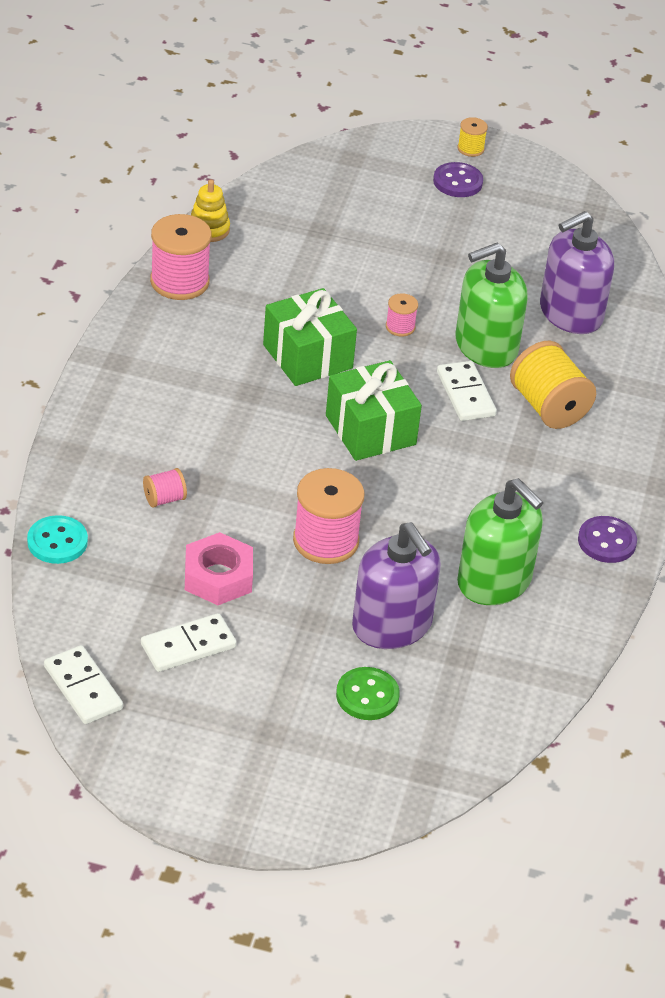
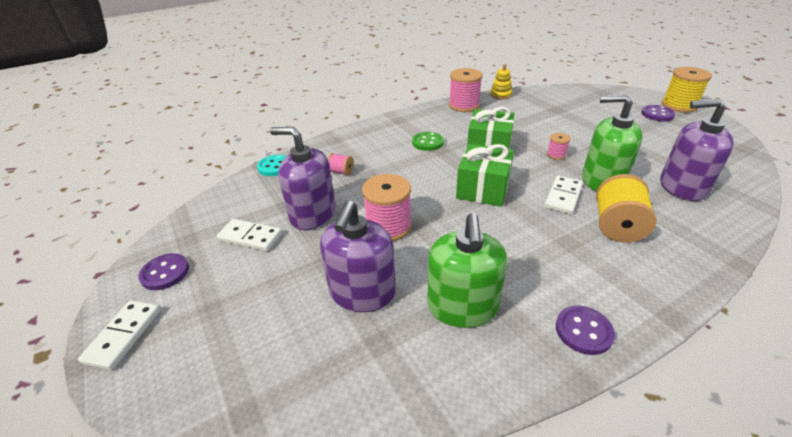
camera: 50 degrees right, 5 degrees down
white domino [44,645,123,724] -> white domino moved to [78,300,161,370]
pink nut [185,532,253,605] -> purple soap dispenser [270,127,336,230]
green button [336,667,400,720] -> green button moved to [412,132,444,151]
yellow spool [458,117,488,157] -> yellow spool [662,67,712,113], size x2.01
none -> purple button [138,253,189,290]

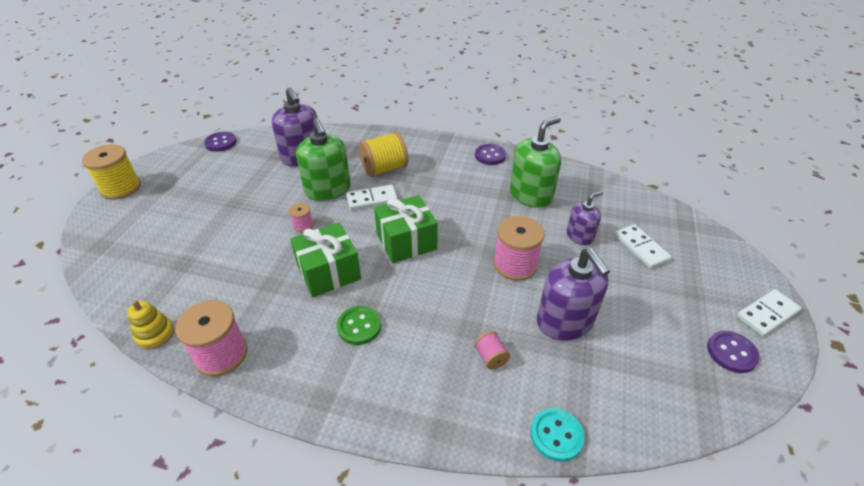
camera: 135 degrees left, 5 degrees up
white domino [216,219,282,251] -> white domino moved to [614,224,672,269]
purple soap dispenser [320,200,396,312] -> purple soap dispenser [567,191,603,245], size x0.59
purple button [641,105,676,121] -> purple button moved to [204,132,237,152]

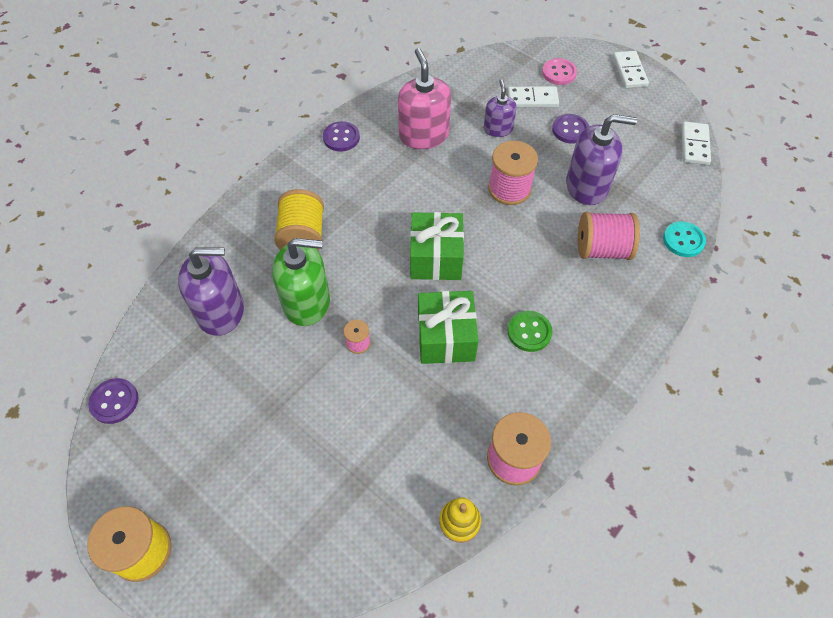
camera: 65 degrees left, 15 degrees up
white domino [346,185,398,210] -> white domino moved to [682,121,711,165]
pink spool [474,331,510,370] -> pink spool [578,212,640,260], size x2.01
green soap dispenser [510,116,561,208] -> pink soap dispenser [398,48,451,149]
purple button [707,331,759,373] -> purple button moved to [552,114,589,144]
none -> pink button [542,58,577,85]

